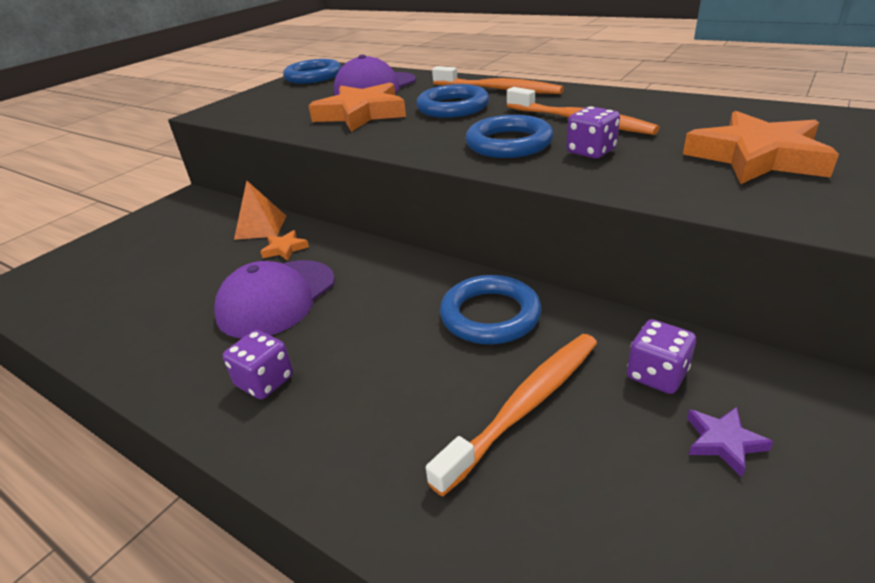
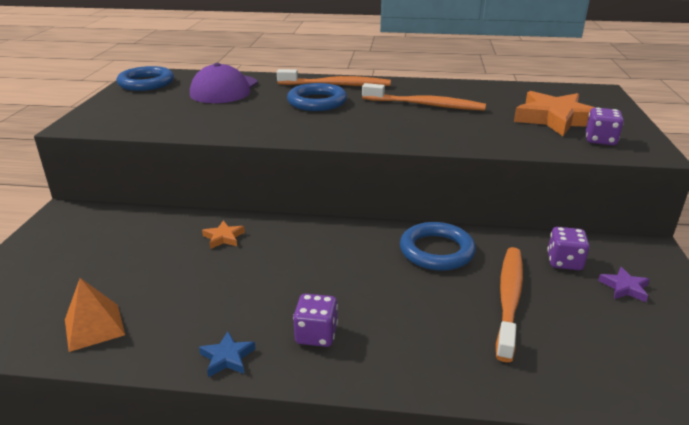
camera: 30 degrees left, 5 degrees down
purple cap [214,260,335,338] -> none
orange pyramid [234,181,286,240] -> orange pyramid moved to [65,278,125,352]
orange star [308,82,406,132] -> none
blue ring [465,115,554,158] -> none
purple dice [567,106,620,159] -> purple dice moved to [586,107,624,145]
none -> blue star [199,331,256,377]

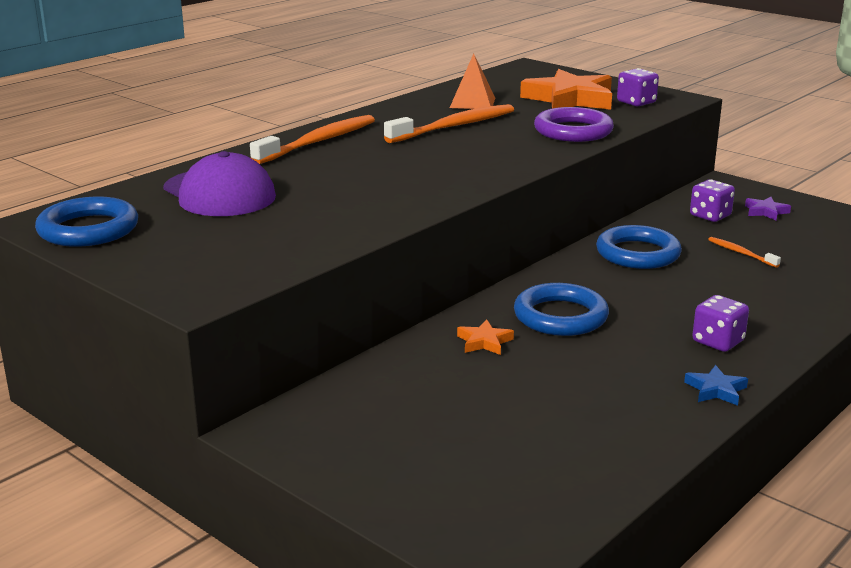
camera: 55 degrees left, 5 degrees down
orange pyramid [65,278,125,352] -> orange pyramid moved to [450,54,495,109]
blue ring [287,83,347,111] -> blue ring moved to [514,283,609,336]
orange toothbrush [496,247,523,362] -> orange toothbrush [708,237,781,268], size x0.48
none -> purple ring [534,107,614,142]

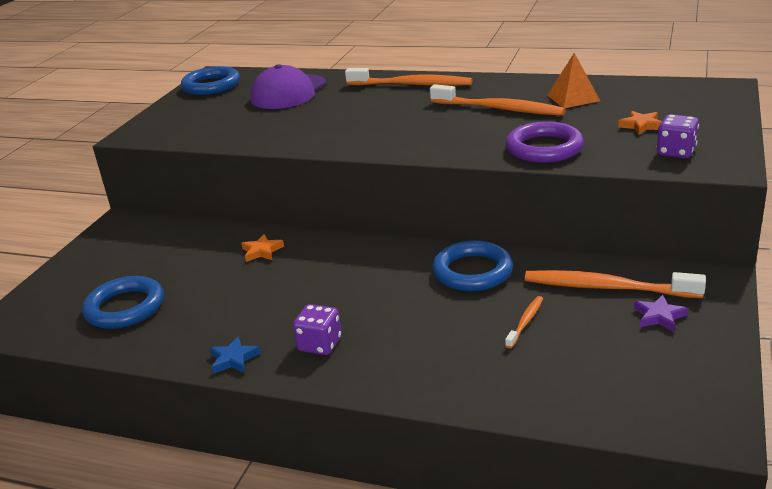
camera: 70 degrees right, 5 degrees up
blue ring [514,283,609,336] -> blue ring moved to [82,276,164,329]
orange star [520,69,612,110] -> orange star [618,111,662,135], size x0.44
purple dice [690,179,735,222] -> orange toothbrush [525,270,706,298]

